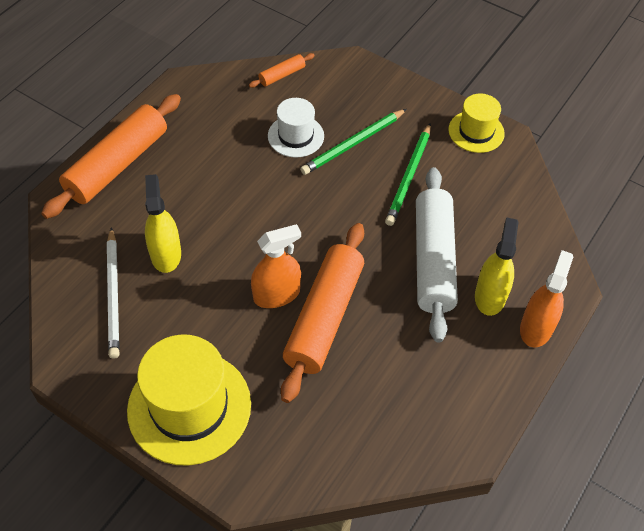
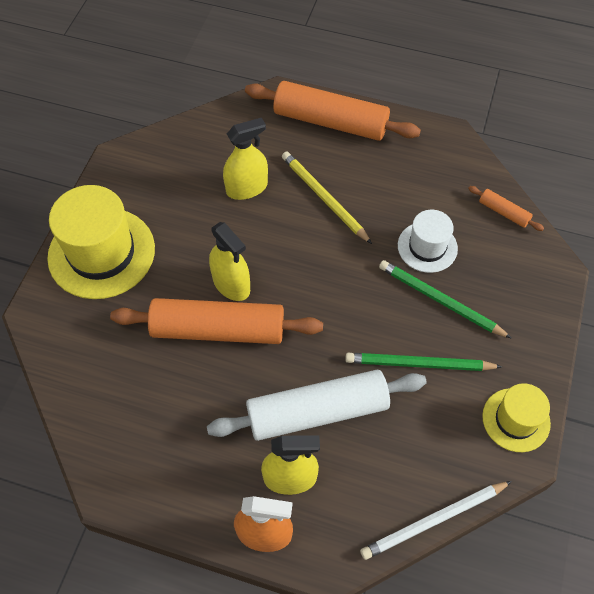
camera: 75 degrees right, 5 degrees up
white pencil [107,227,120,359] -> white pencil moved to [360,481,512,560]
orange spray bottle [251,224,301,308] -> yellow spray bottle [209,222,250,301]
none -> yellow pencil [282,151,372,244]

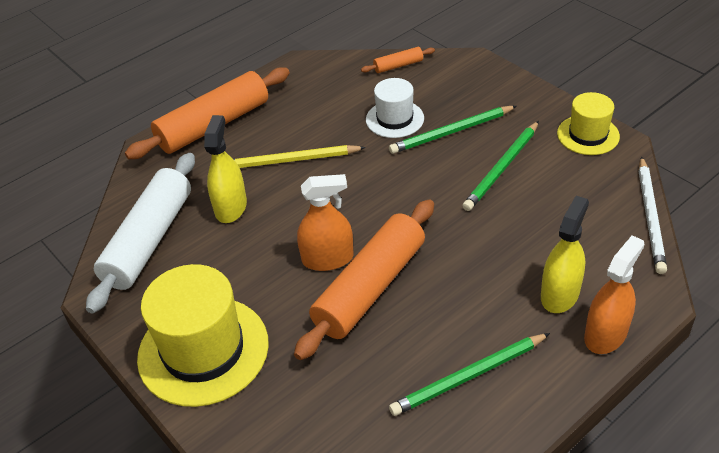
camera: 55 degrees left, 15 degrees down
white rolling pin [207,370,427,441] -> white rolling pin moved to [86,153,195,314]
yellow spray bottle [209,222,250,301] -> orange spray bottle [297,174,353,271]
none -> green pencil [389,333,550,416]

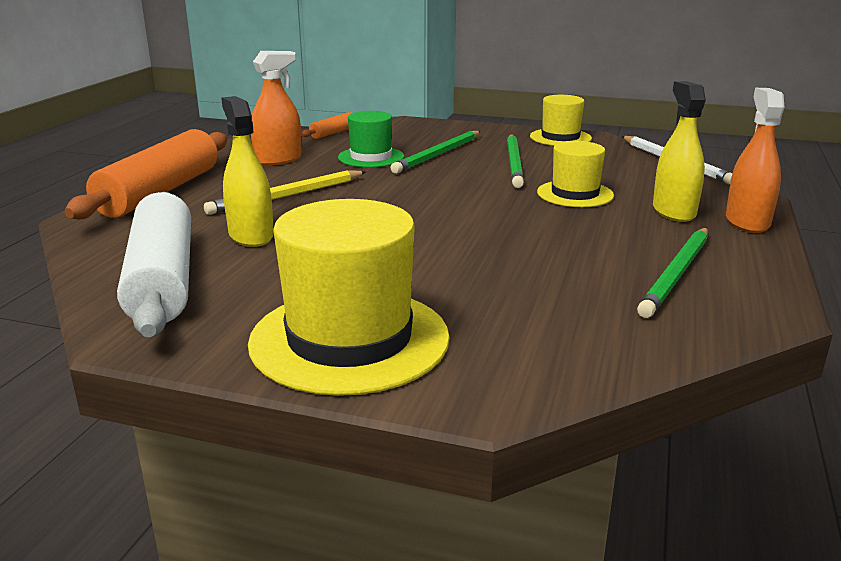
camera: 35 degrees left, 20 degrees down
orange rolling pin [294,199,434,360] -> none
orange spray bottle [297,174,353,271] -> orange spray bottle moved to [251,51,302,166]
white hat [366,78,424,138] -> green hat [338,111,404,168]
none -> yellow hat [537,141,614,207]

